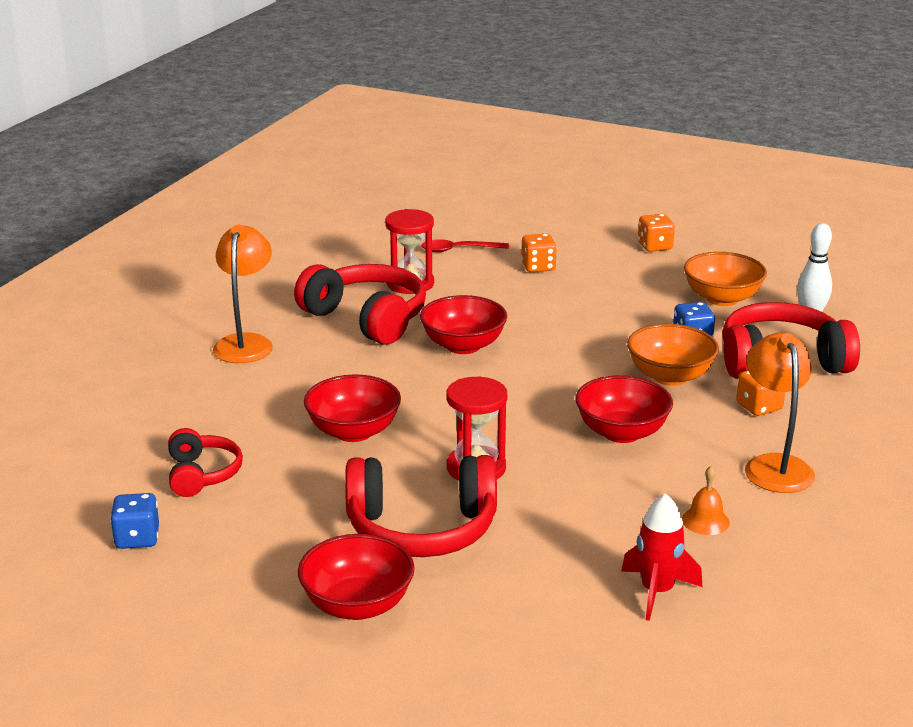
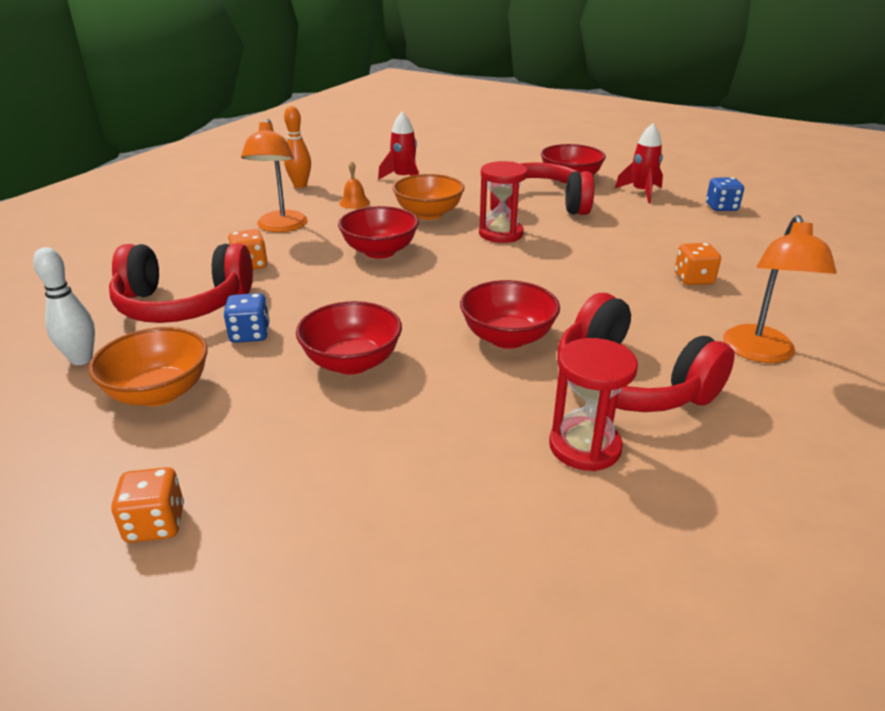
camera: 175 degrees left, 5 degrees up
red headphones [168,428,243,497] -> none
red bowl [304,374,401,442] -> red bowl moved to [296,301,402,375]
red spoon [421,239,509,252] -> none
orange dice [521,234,557,272] -> orange dice moved to [675,243,721,285]
orange bowl [627,324,719,386] -> orange bowl moved to [393,174,465,220]
none -> orange bowling pin [284,106,311,188]
none -> red rocket [615,123,663,203]

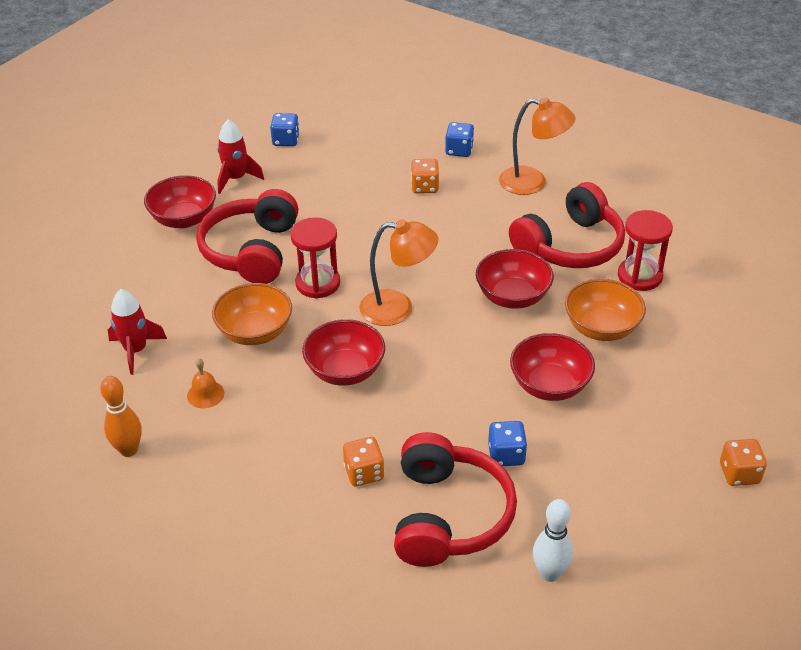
camera: 85 degrees left, 10 degrees up
orange bowl [89,327,208,406] -> orange bowl moved to [565,279,646,341]
orange lamp [241,119,308,232] -> orange lamp moved to [359,219,438,326]
none -> blue dice [445,122,474,157]

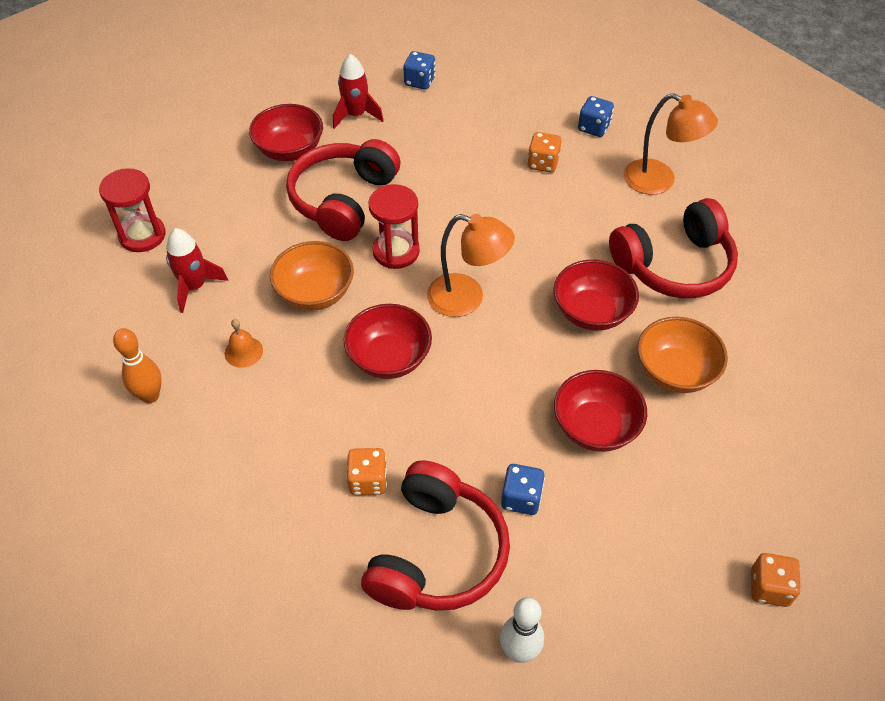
camera: 15 degrees right, 10 degrees up
red hourglass [618,210,673,291] -> red hourglass moved to [99,168,166,252]

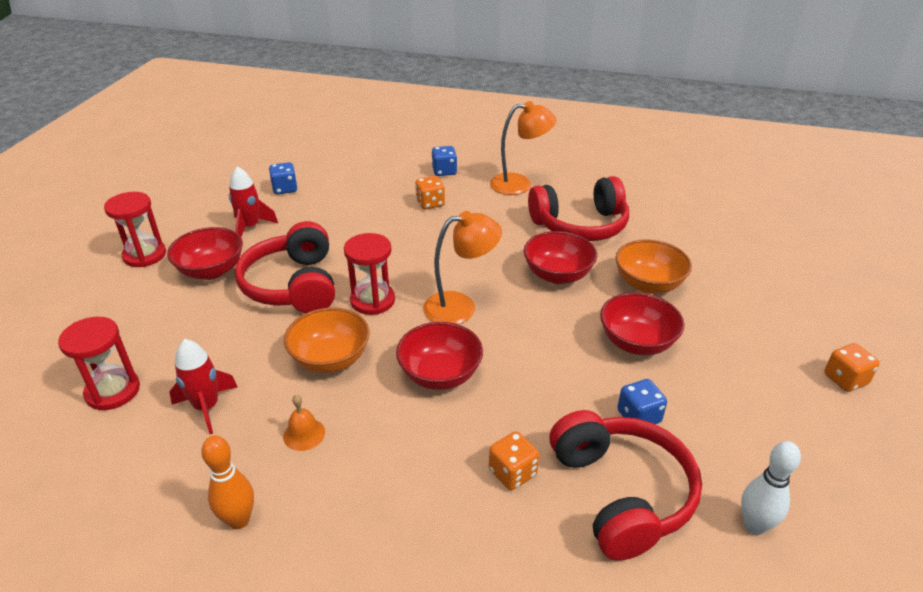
camera: 35 degrees left, 15 degrees down
red headphones [609,198,738,298] -> red headphones turned 45 degrees clockwise [528,176,629,241]
none -> red hourglass [104,192,166,267]

